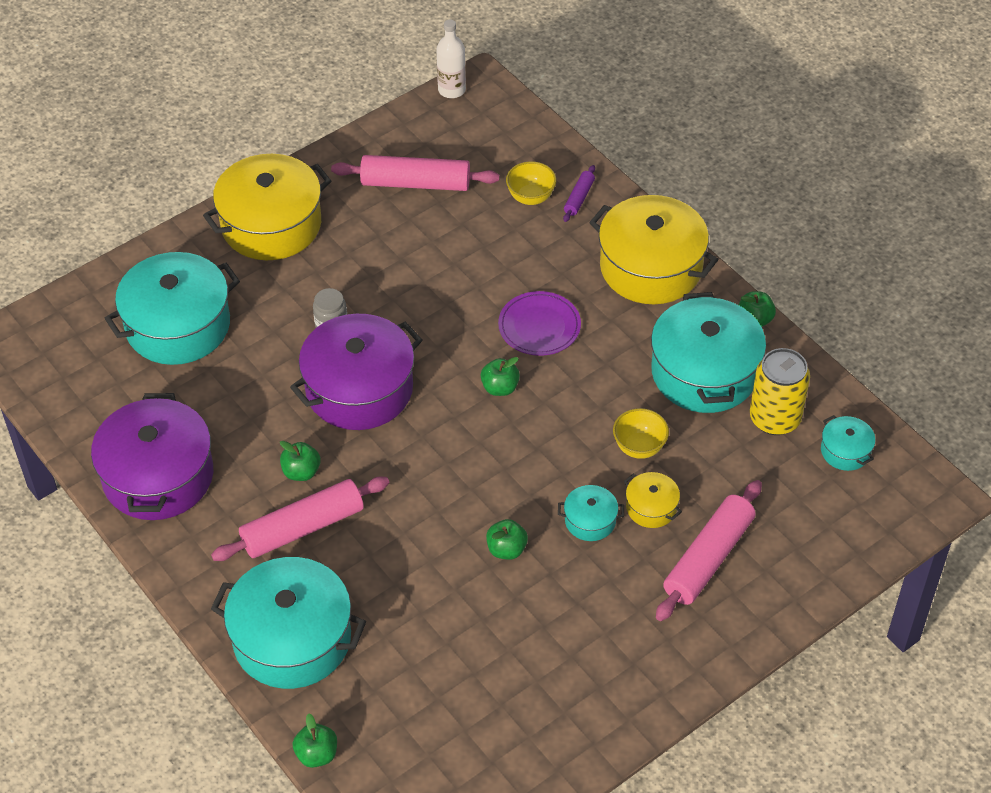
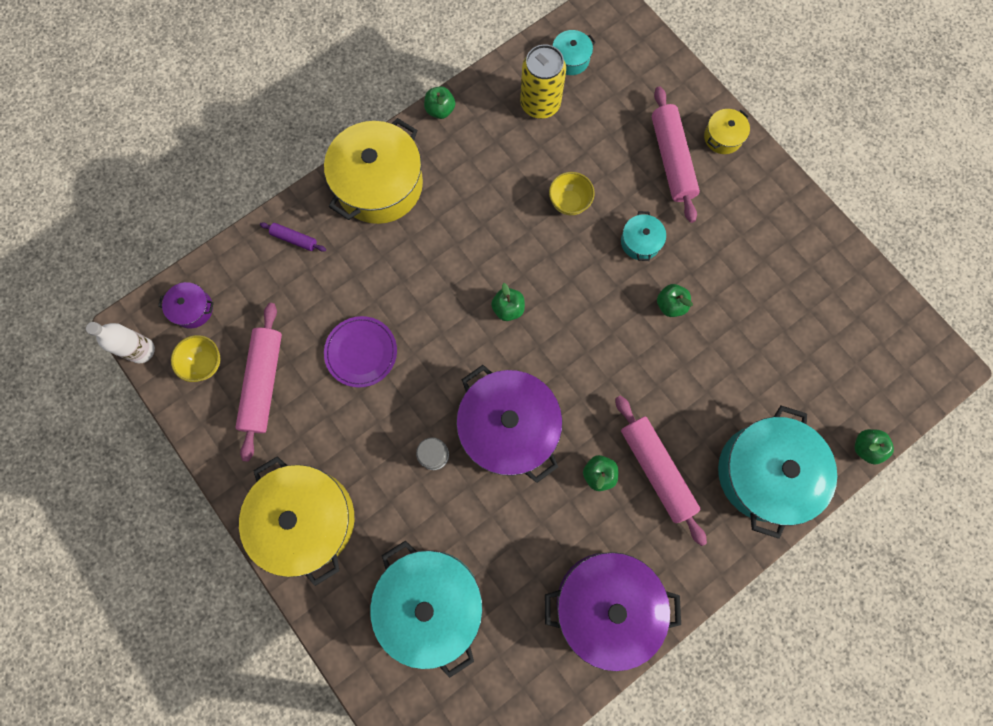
camera: 90 degrees left, 25 degrees up
purple plate [498,291,581,356] -> purple plate moved to [324,316,397,388]
yellow bowl [506,161,556,205] -> yellow bowl moved to [171,335,220,382]
yellow pot [624,472,682,528] -> yellow pot moved to [704,109,750,154]
turquoise pot [651,292,766,413] -> none
pink rolling pin [656,480,762,621] -> pink rolling pin turned 45 degrees clockwise [652,86,700,223]
none -> purple pot [158,282,214,329]

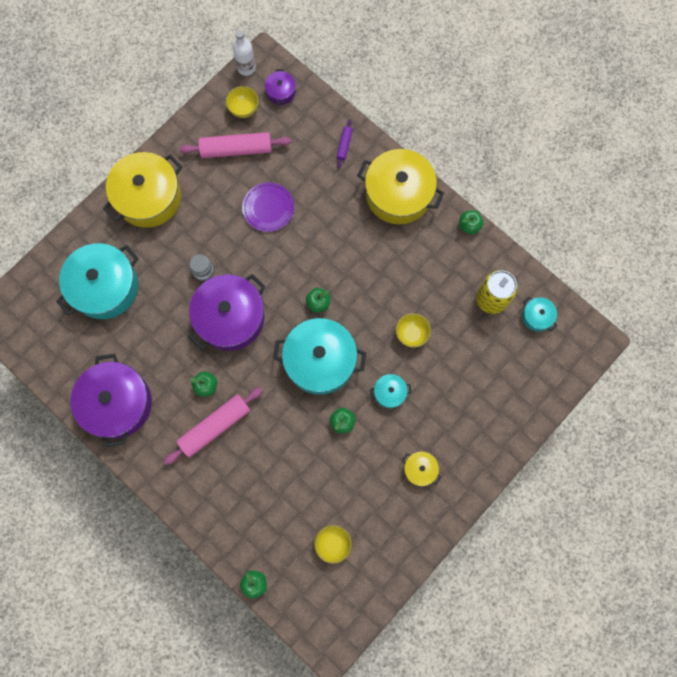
camera: 80 degrees right, 0 degrees up
pink rolling pin [652,86,700,223] -> none
yellow pot [704,109,750,154] -> yellow pot moved to [402,451,441,486]
turquoise pot [718,406,837,539] -> turquoise pot moved to [273,318,366,395]
none -> yellow bowl [314,525,352,564]

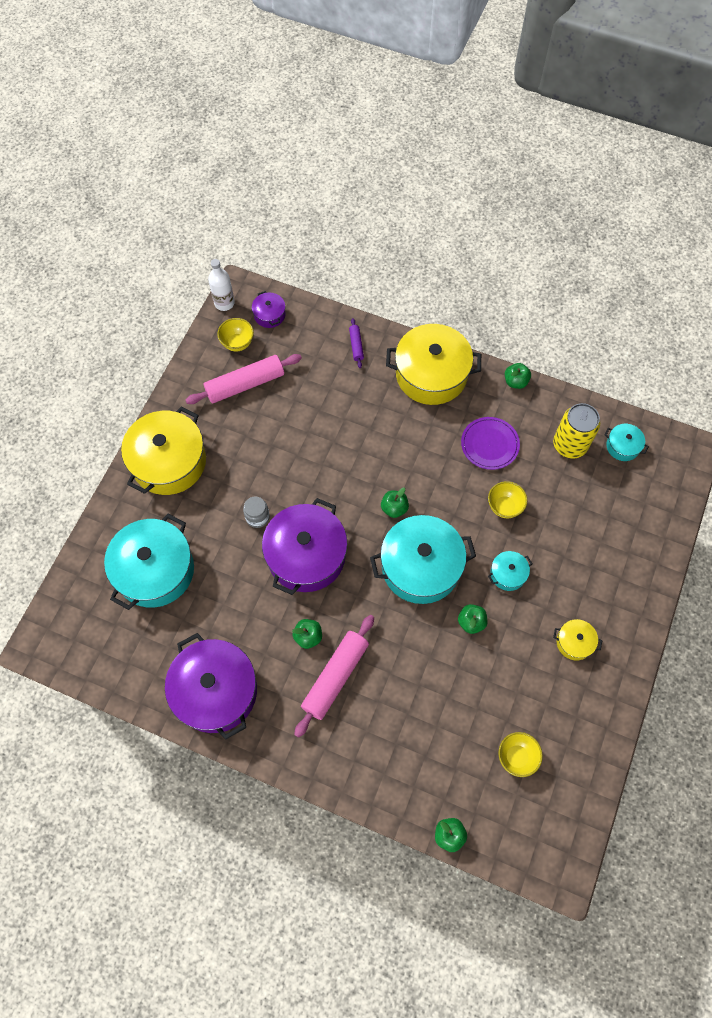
camera: 20 degrees left, 10 degrees down
purple plate [242,182,294,232] -> purple plate moved to [461,417,520,470]

